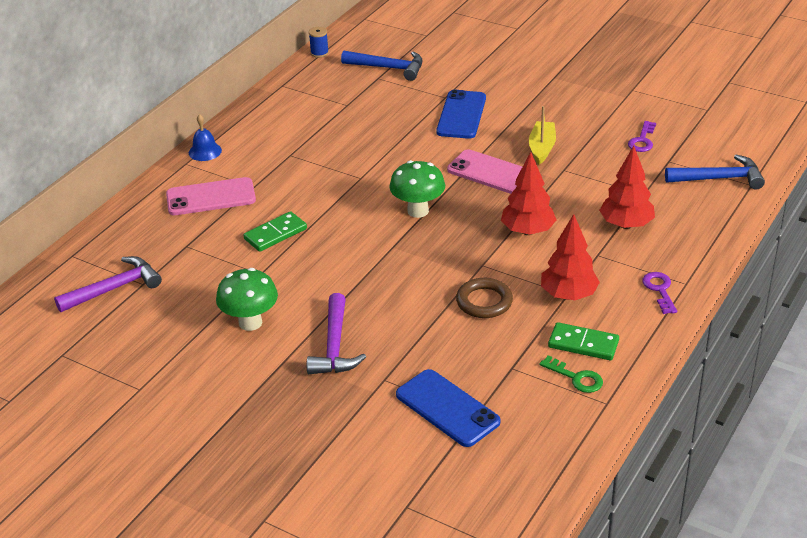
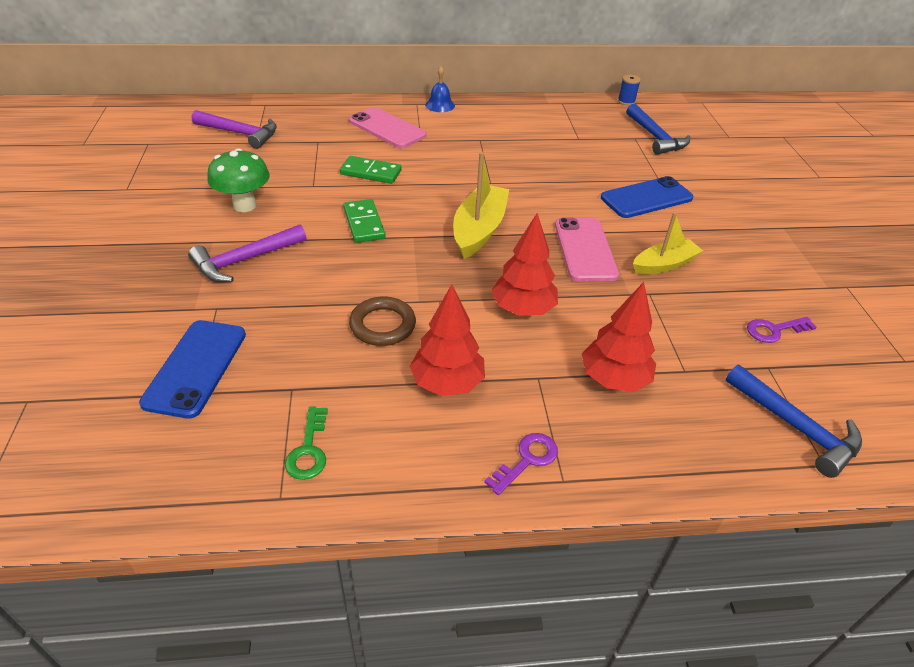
camera: 50 degrees right, 5 degrees up
green mushroom [389,160,445,218] -> yellow boat [453,152,509,259]
green domino [548,322,619,360] -> green domino moved to [343,199,386,243]

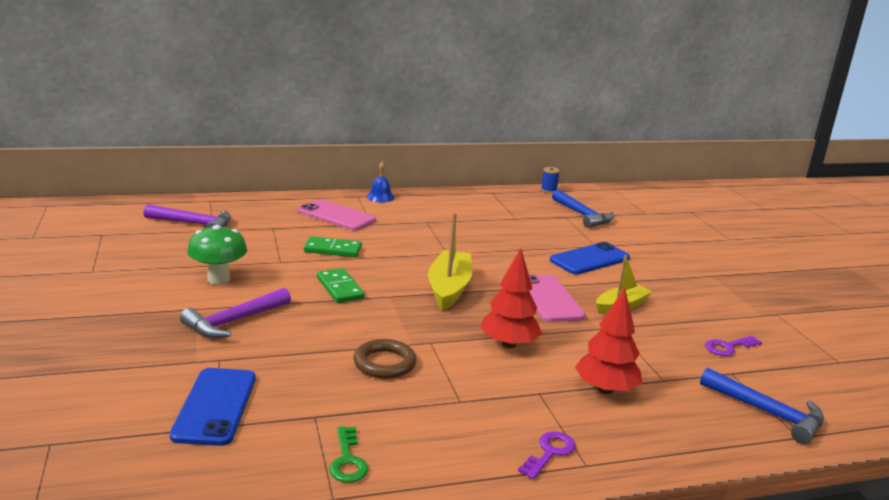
camera: 10 degrees left, 20 degrees down
red tree [409,284,485,396] -> none

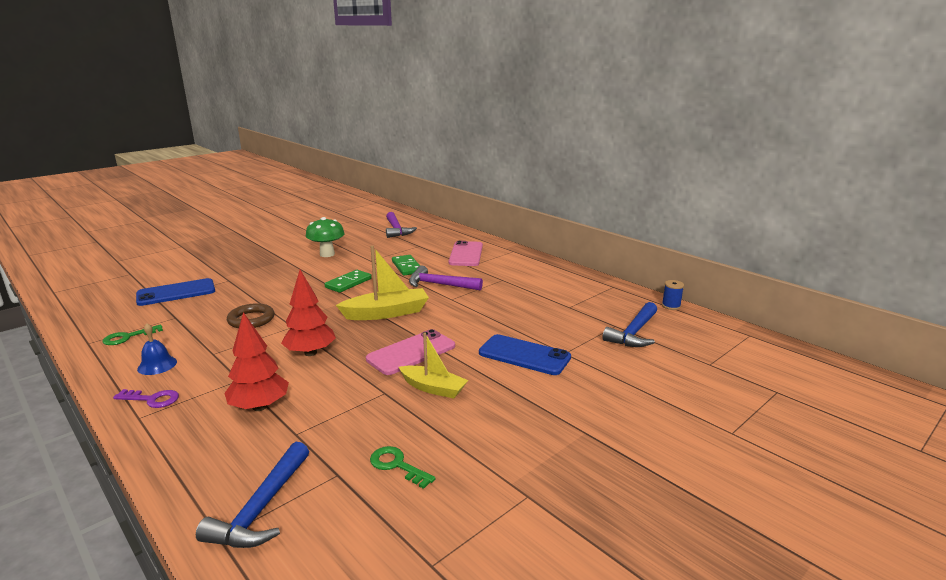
camera: 65 degrees right, 0 degrees up
purple hammer [180,288,291,338] -> purple hammer moved to [409,265,483,291]
blue bell [366,162,395,202] -> blue bell moved to [137,323,177,375]
purple key [705,336,762,356] -> green key [370,446,436,489]

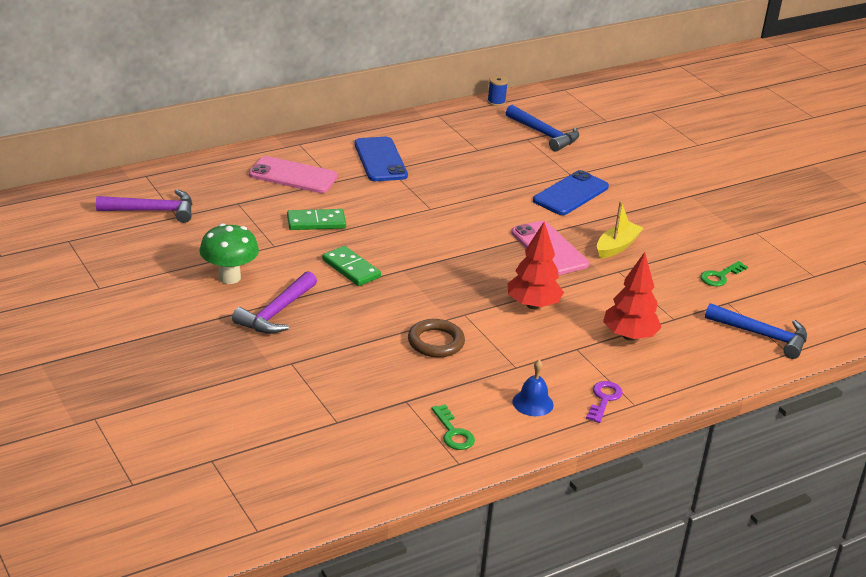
camera: 80 degrees left, 10 degrees up
blue phone [136,278,215,306] -> blue phone moved to [354,137,408,181]
yellow boat [336,245,429,320] -> none
purple hammer [409,265,483,291] -> purple hammer moved to [232,271,317,334]

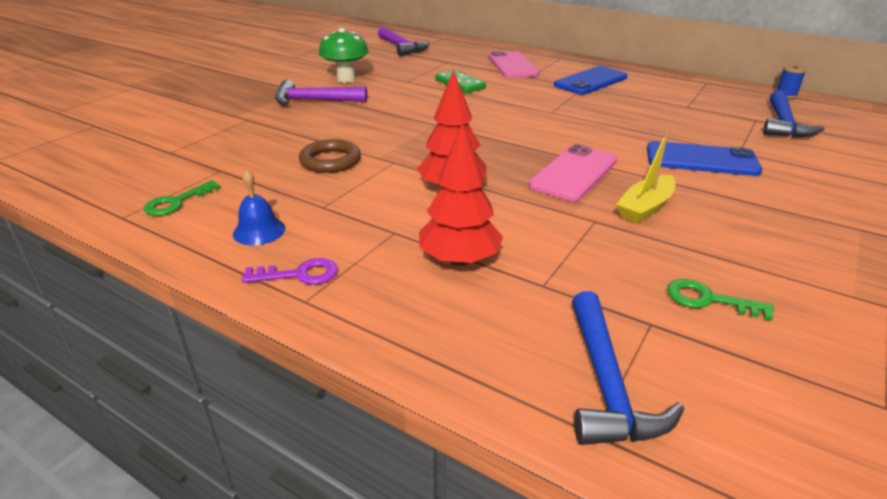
camera: 65 degrees right, 0 degrees up
green domino [322,246,381,286] -> none
yellow boat [597,201,643,258] -> yellow boat turned 120 degrees clockwise [616,133,676,224]

